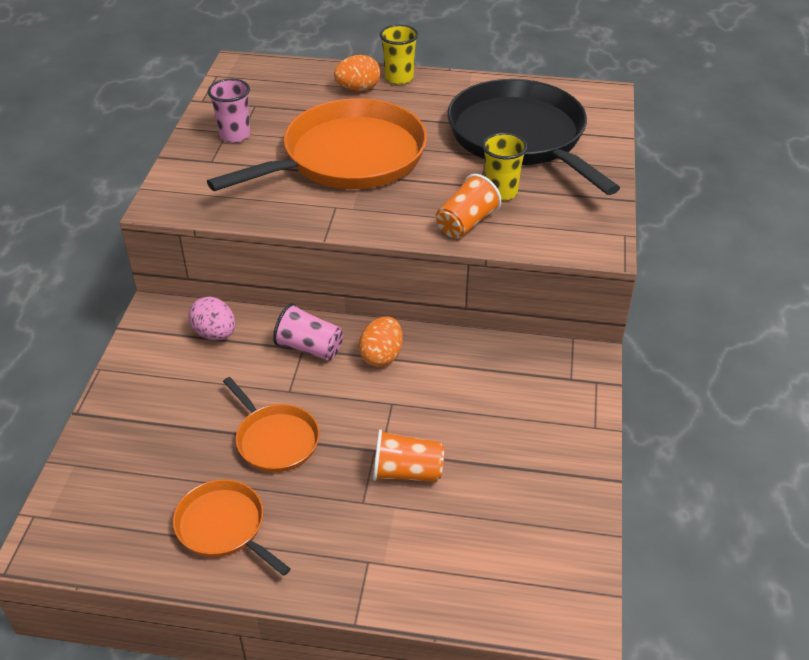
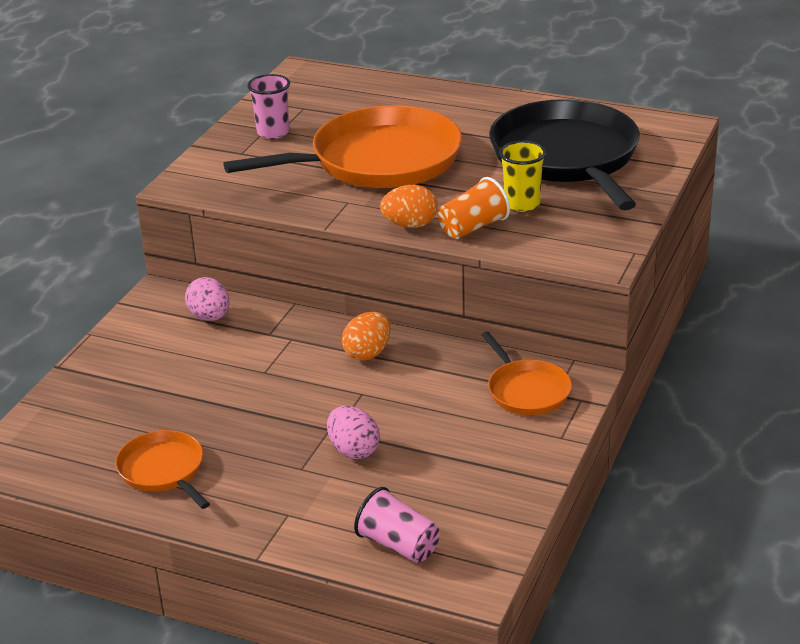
camera: 15 degrees right, 10 degrees down
orange pan [223,377,320,472] -> orange pan moved to [481,332,572,415]
pink cup [273,303,343,360] -> pink cup moved to [354,487,440,563]
orange egg [334,55,381,91] -> orange egg moved to [380,185,438,228]
orange cup [373,429,444,482] -> pink egg [327,406,380,459]
yellow cup [380,24,418,85] -> none

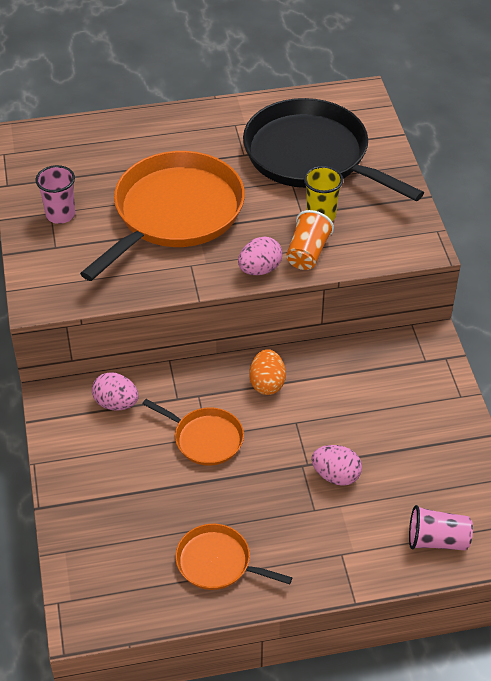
camera: 35 degrees left, 15 degrees up
orange egg [380,185,438,228] -> pink egg [238,237,282,275]
orange pan [481,332,572,415] -> orange pan moved to [142,399,244,466]

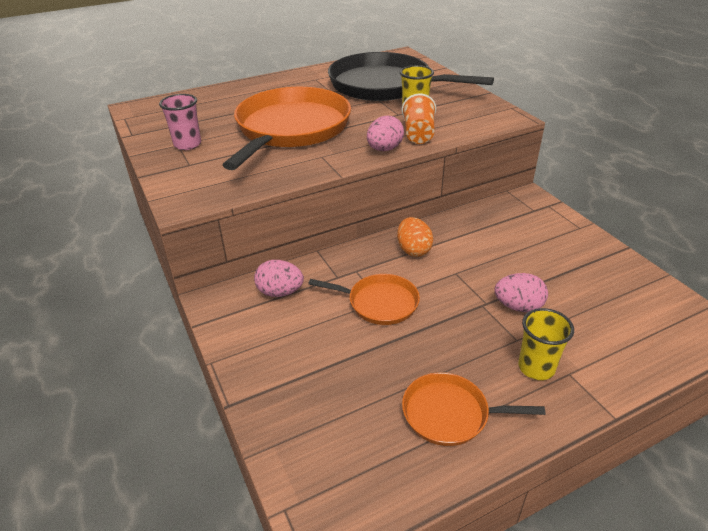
camera: 15 degrees left, 10 degrees down
pink cup [409,505,473,551] -> none
none -> yellow cup [518,308,574,380]

